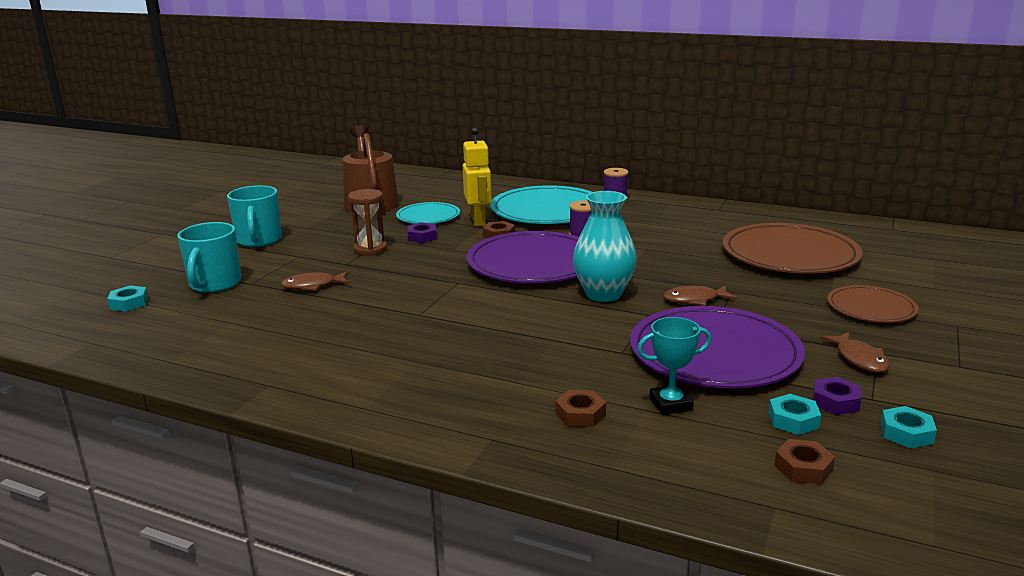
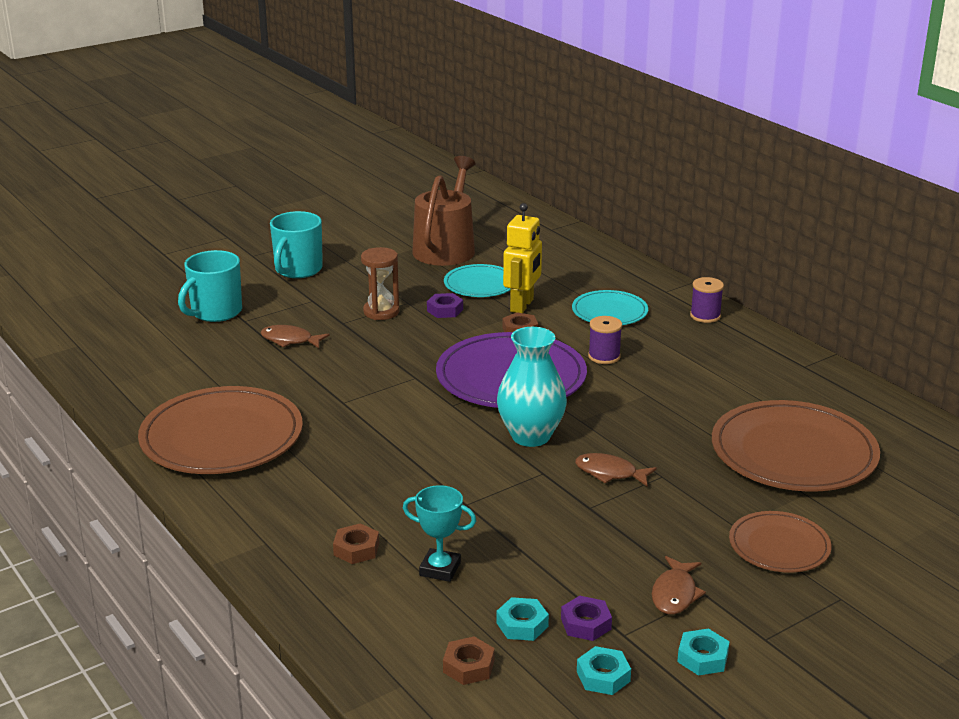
camera: 30 degrees right, 5 degrees up
turquoise nut [107,285,148,312] -> turquoise nut moved to [677,628,730,676]
turquoise plate [490,185,592,224] -> turquoise plate [572,290,648,325], size x0.55
purple plate [630,306,805,388] -> none
none -> brown plate [138,386,303,474]

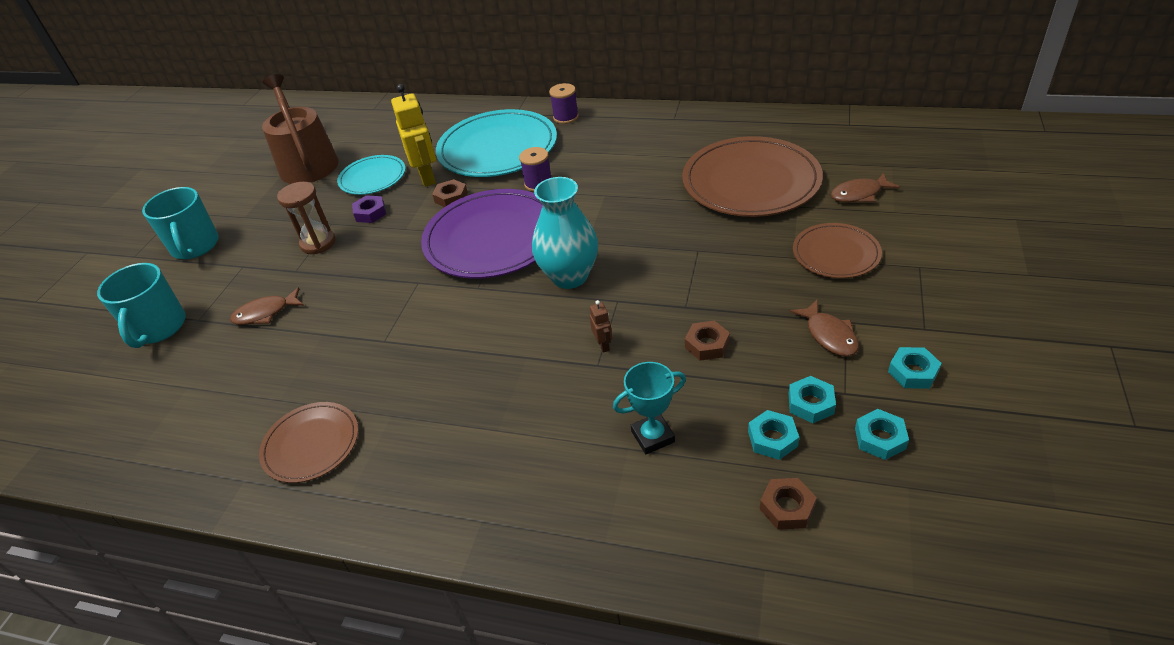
camera: 35 degrees left, 15 degrees up
brown plate [138,386,303,474] -> brown plate [259,402,358,483], size x0.55
brown nut [333,523,379,564] -> brown nut moved to [685,321,730,361]
purple nut [561,596,612,641] -> turquoise nut [789,376,836,423]
turquoise plate [572,290,648,325] -> turquoise plate [436,109,557,177], size x1.81
brown fish [575,453,657,487] -> brown fish moved to [831,173,900,202]
none -> brown robot [590,300,612,353]

